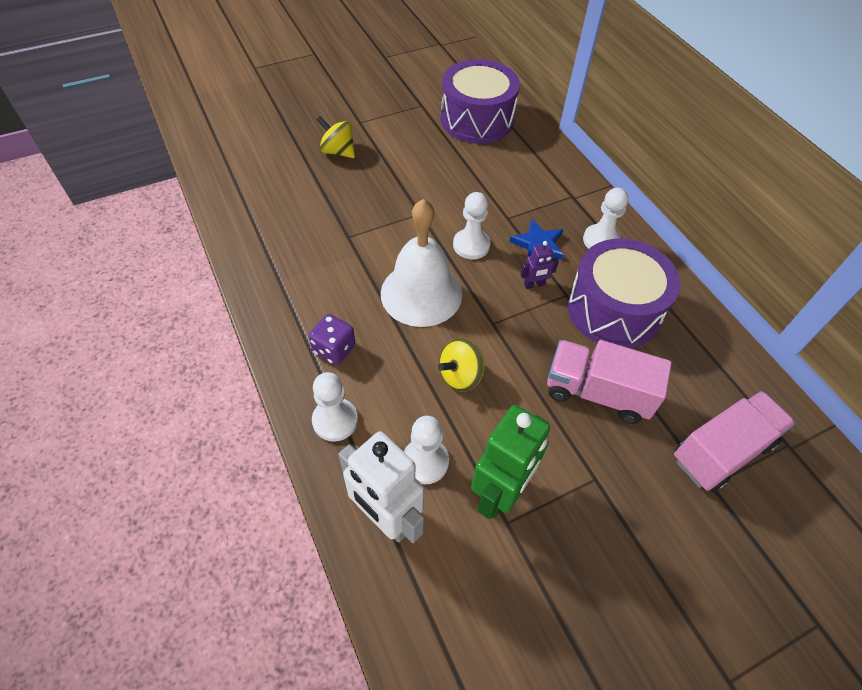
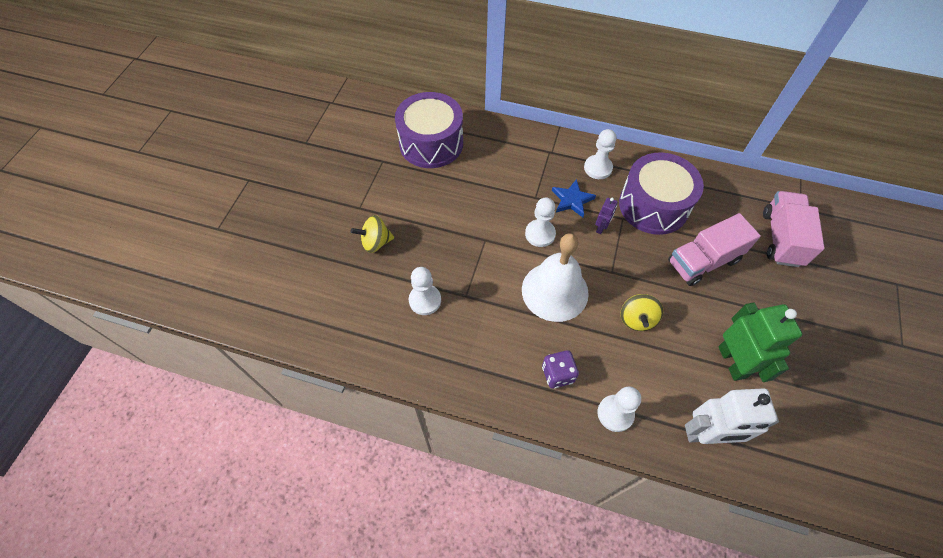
camera: 45 degrees left, 5 degrees up
white pawn [404,416,449,484] -> white pawn moved to [409,267,441,315]

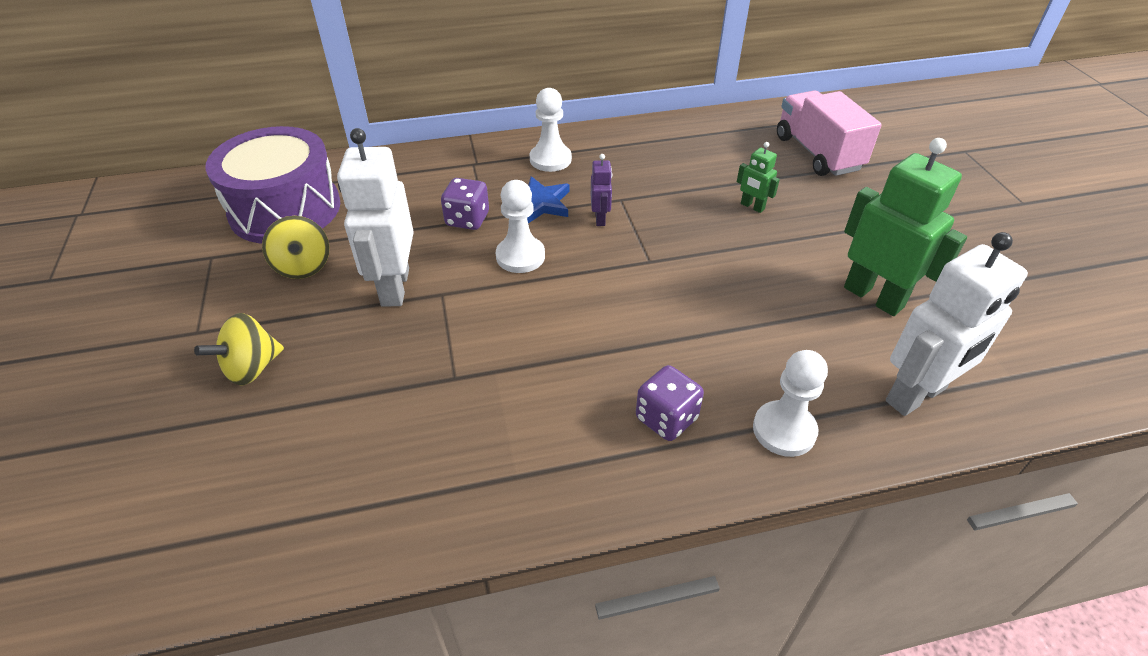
camera: 30 degrees left, 15 degrees down
white pawn [409,267,441,315] -> none
white bell [522,233,589,322] -> none
purple drum [619,152,704,235] -> none
yellow spinning top [620,294,664,331] -> yellow spinning top moved to [262,216,329,279]
pink truck [668,213,761,286] -> green robot [737,142,780,213]
none -> white robot [337,128,414,307]
none -> purple dice [441,178,489,230]

